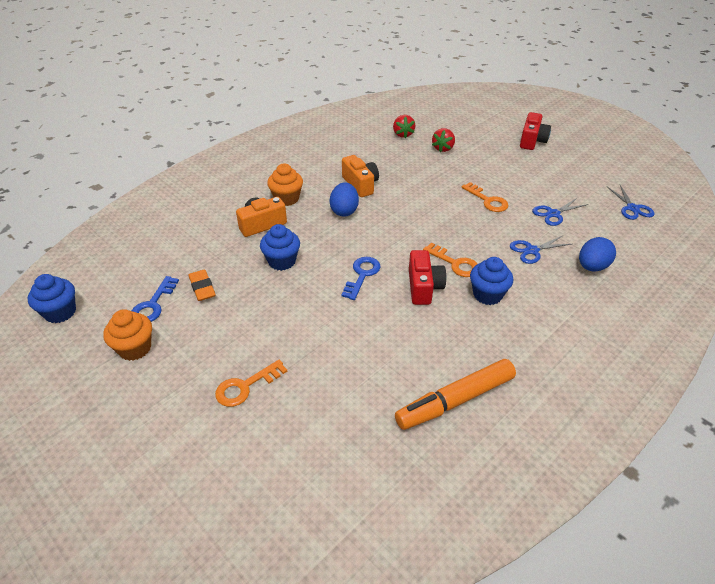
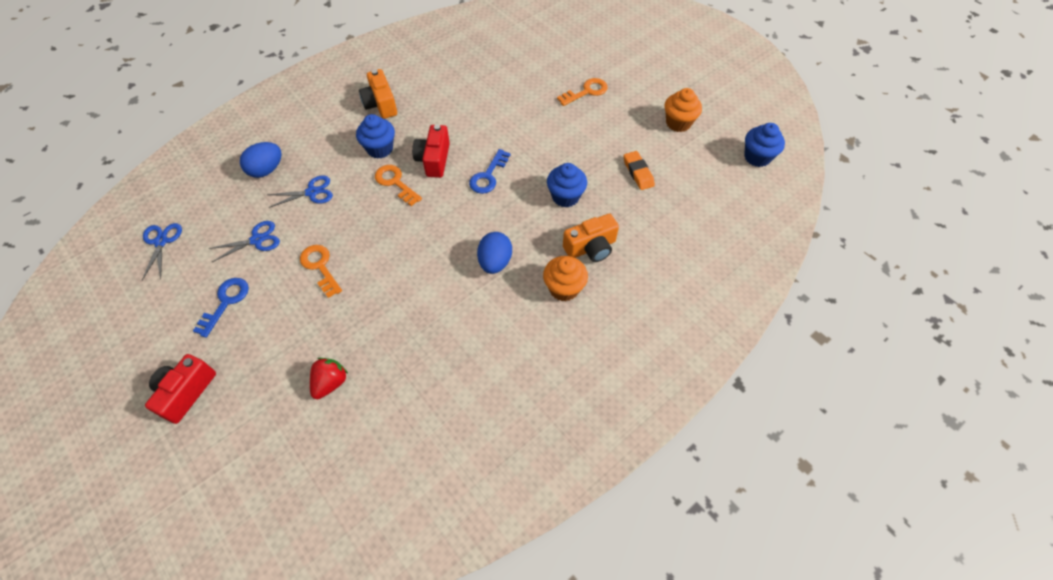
camera: 175 degrees left, 15 degrees up
blue key [132,276,179,322] -> blue key moved to [193,278,249,338]
orange camera [342,155,379,197] -> orange camera moved to [359,69,397,119]
red strawberry [393,115,415,138] -> none
orange marker [395,359,516,430] -> none

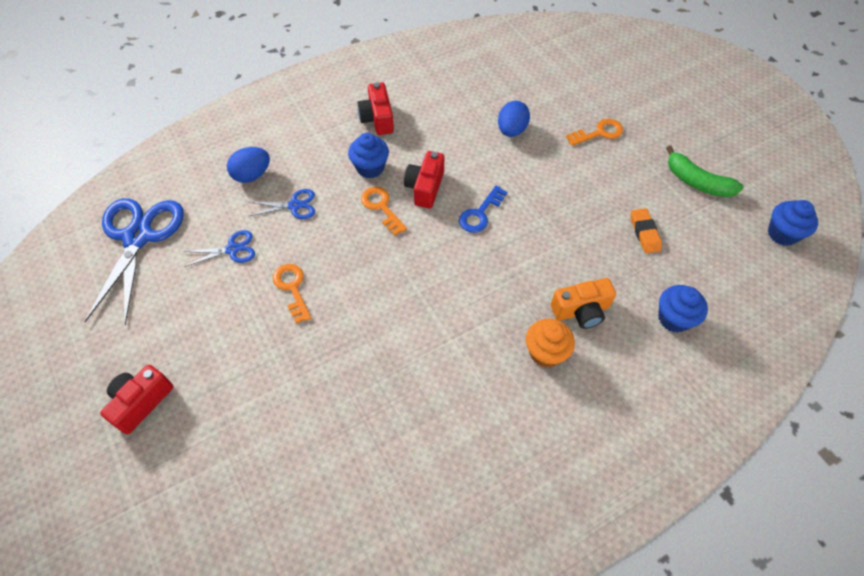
camera: 10 degrees right, 0 degrees up
blue scissors [142,223,182,280] -> blue scissors [84,198,184,325], size x2.11
blue key [193,278,249,338] -> none
red strawberry [310,358,348,399] -> none
orange camera [359,69,397,119] -> red camera [357,82,394,135]
blue egg [477,232,512,274] -> blue egg moved to [498,101,530,137]
blue cupcake [547,163,587,207] -> blue cupcake moved to [658,285,708,333]
orange cupcake [665,88,702,132] -> green banana [666,146,743,197]

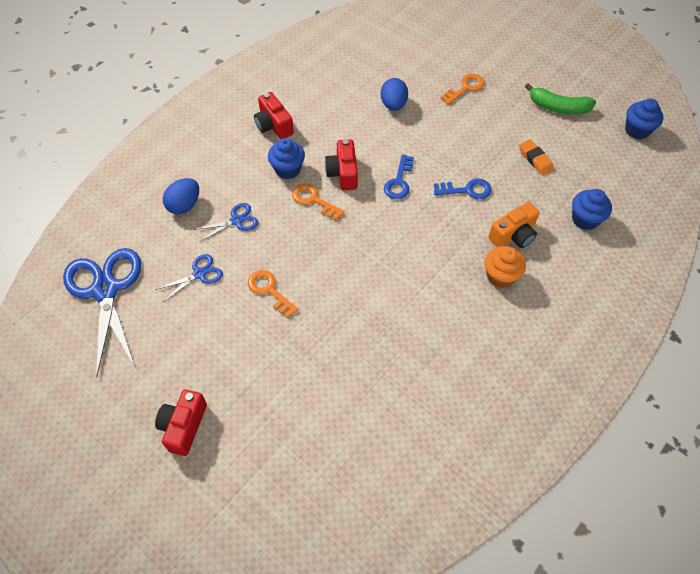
camera: 20 degrees left, 0 degrees up
none -> blue key [434,178,492,199]

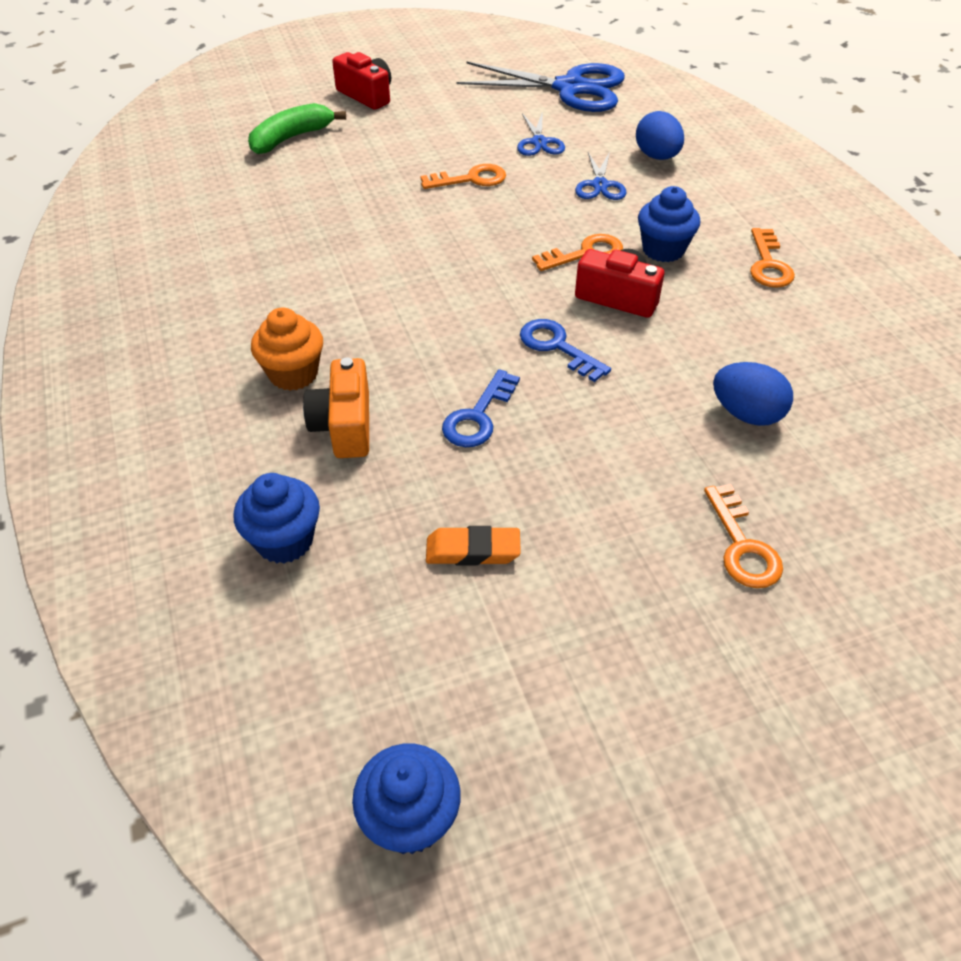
camera: 120 degrees right, 10 degrees down
red camera [254,92,294,139] -> orange key [750,228,795,288]
green banana [525,83,596,114] -> green banana moved to [248,103,346,154]

